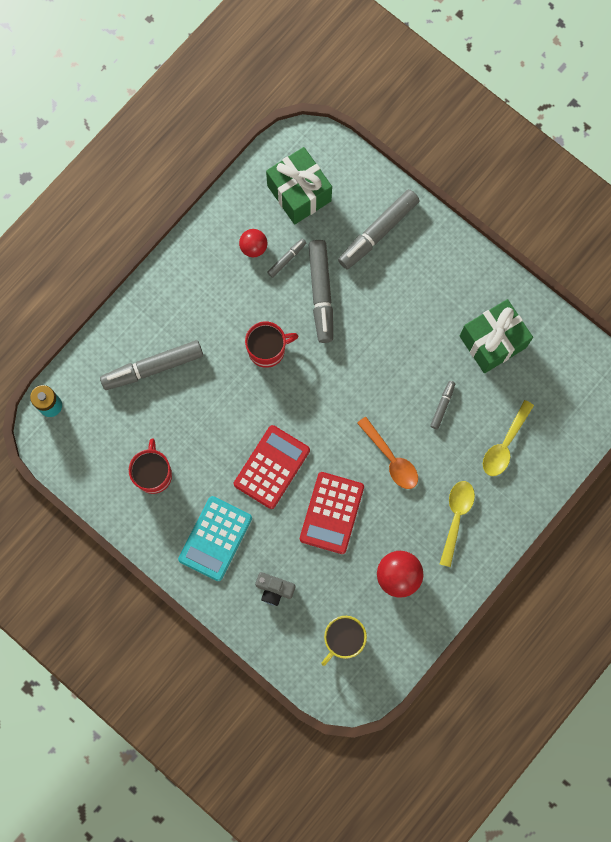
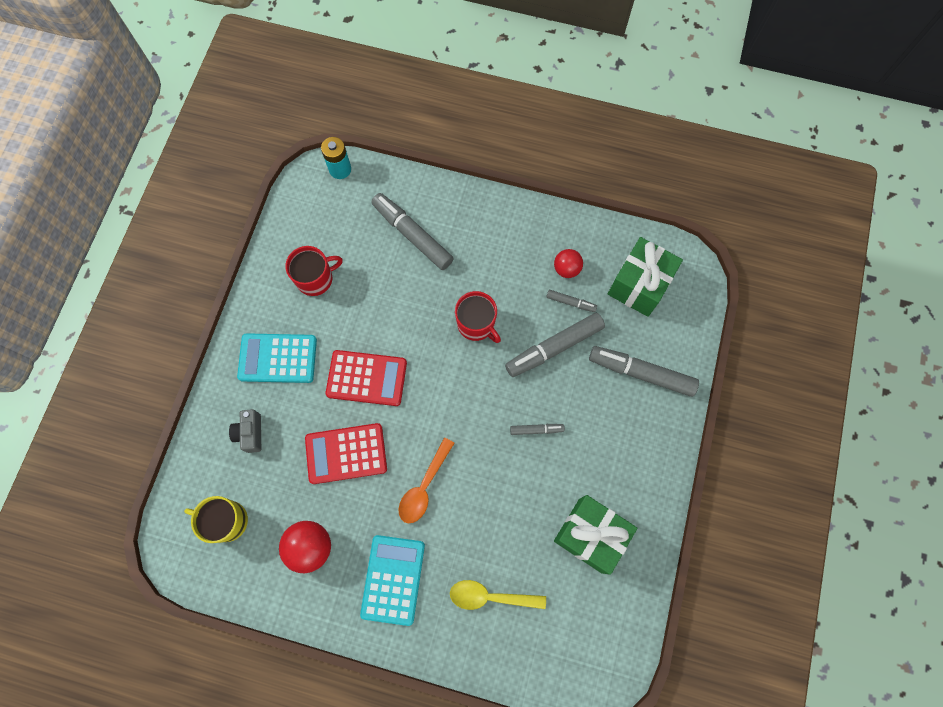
camera: 65 degrees right, 5 degrees down
grey marker [430,381,455,430] -> grey marker moved to [510,424,565,435]
yellow spoon [440,481,475,567] -> turquoise calculator [360,535,425,626]

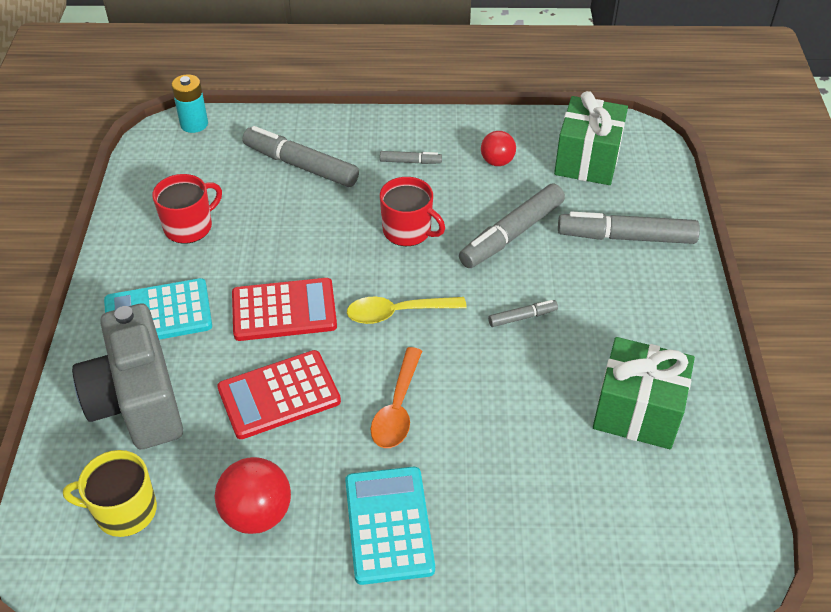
camera: 15 degrees left, 25 degrees down
grey camera [229,409,261,453] -> grey camera [72,303,183,449], size x2.22
yellow spoon [450,580,546,610] -> yellow spoon moved to [347,297,467,324]
grey marker [546,290,597,312] -> grey marker moved to [380,151,442,164]

